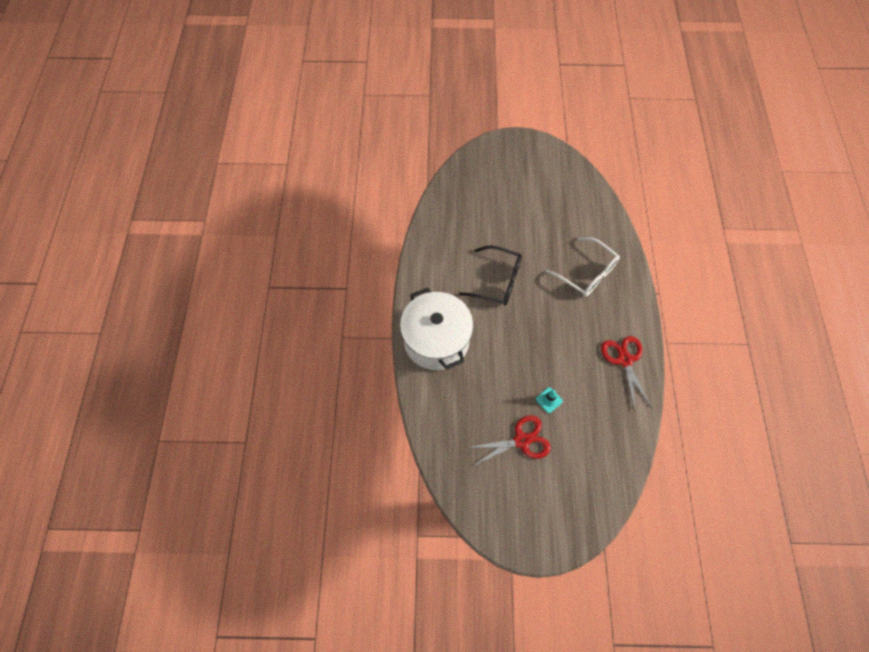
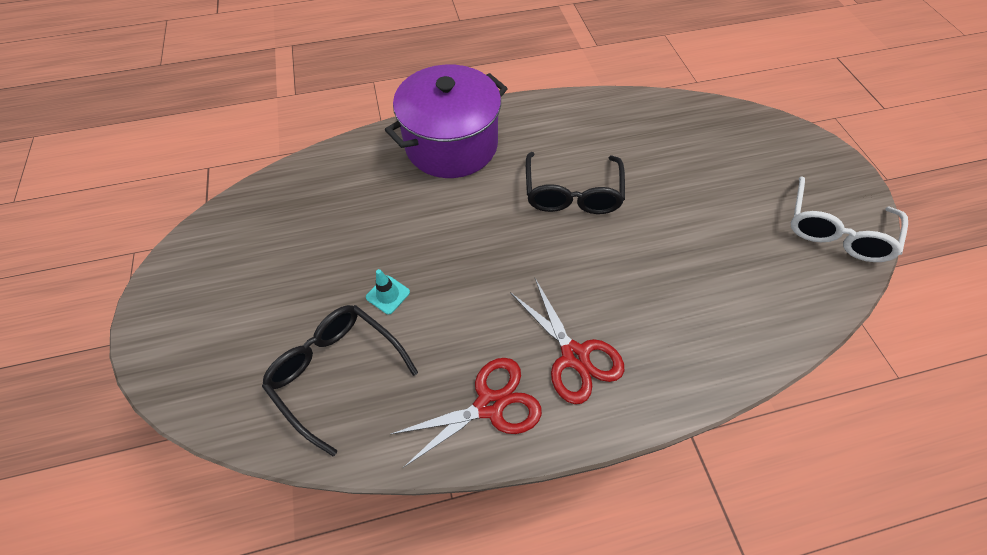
camera: 75 degrees right, 5 degrees down
white pot [400,288,473,370] -> purple pot [385,65,508,178]
red scissors [467,415,551,466] -> red scissors moved to [510,278,624,404]
white glasses [546,237,620,297] -> white glasses moved to [791,176,908,262]
none -> black glasses [262,305,418,456]

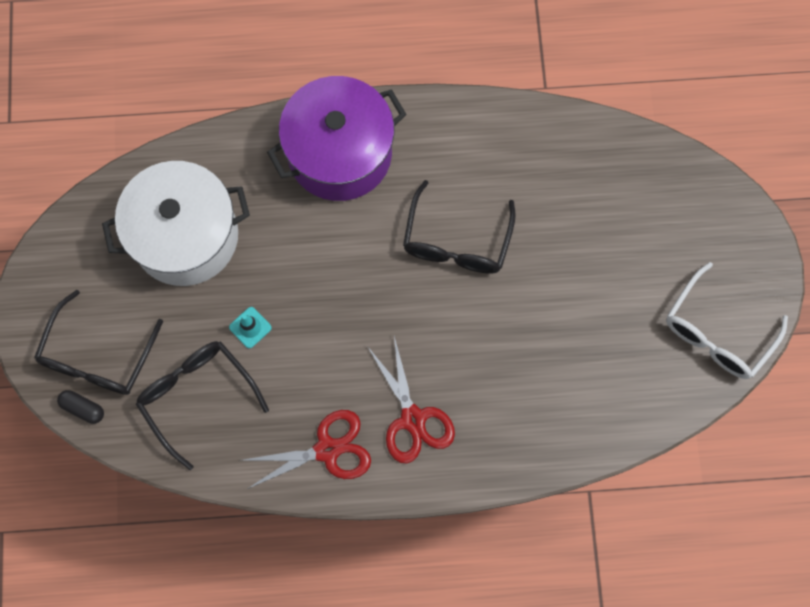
camera: 10 degrees right, 15 degrees up
none -> black glasses [34,290,163,395]
none -> black capsule [57,390,104,424]
none -> white pot [102,161,250,286]

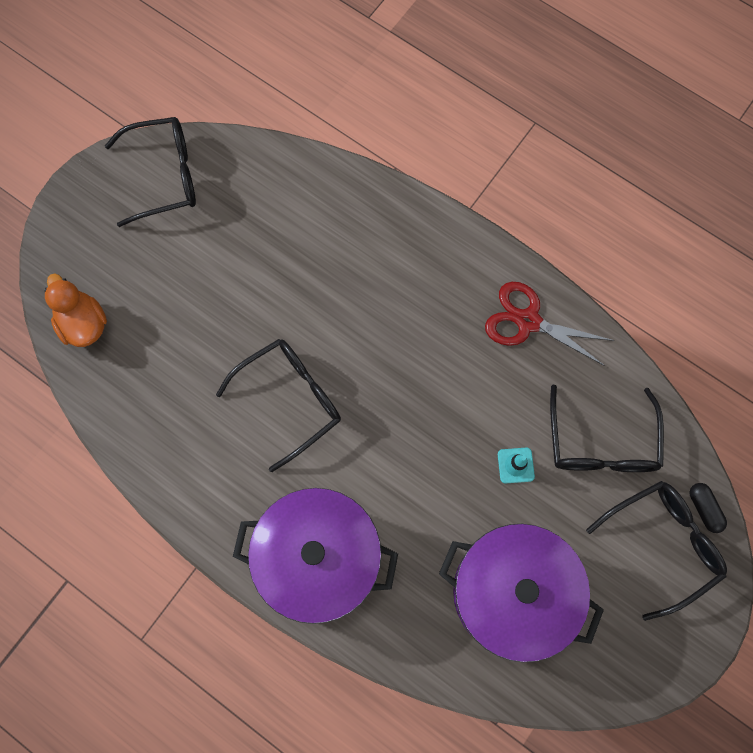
camera: 140 degrees left, 0 degrees up
white pot [102,161,250,286] -> purple pot [439,524,604,662]
red scissors [367,336,455,463] -> none
white glasses [666,262,788,379] -> black glasses [105,117,196,227]
none -> orange duck [44,274,107,347]

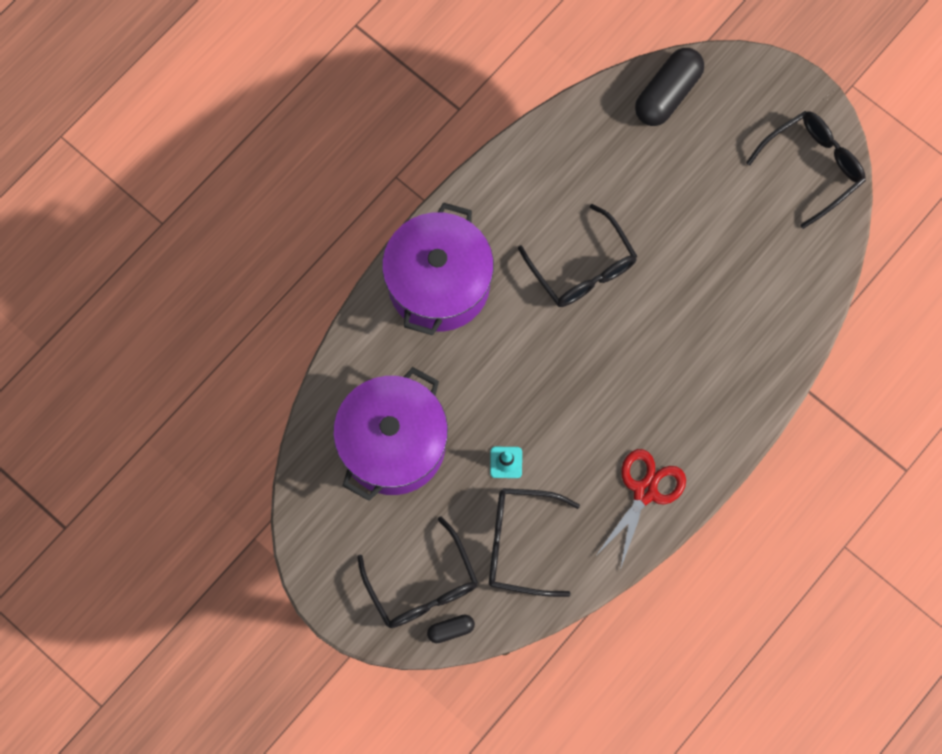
camera: 95 degrees right, 0 degrees up
orange duck [44,274,107,347] -> black capsule [635,48,704,126]
black glasses [105,117,196,227] -> black glasses turned 120 degrees counterclockwise [746,111,866,229]

